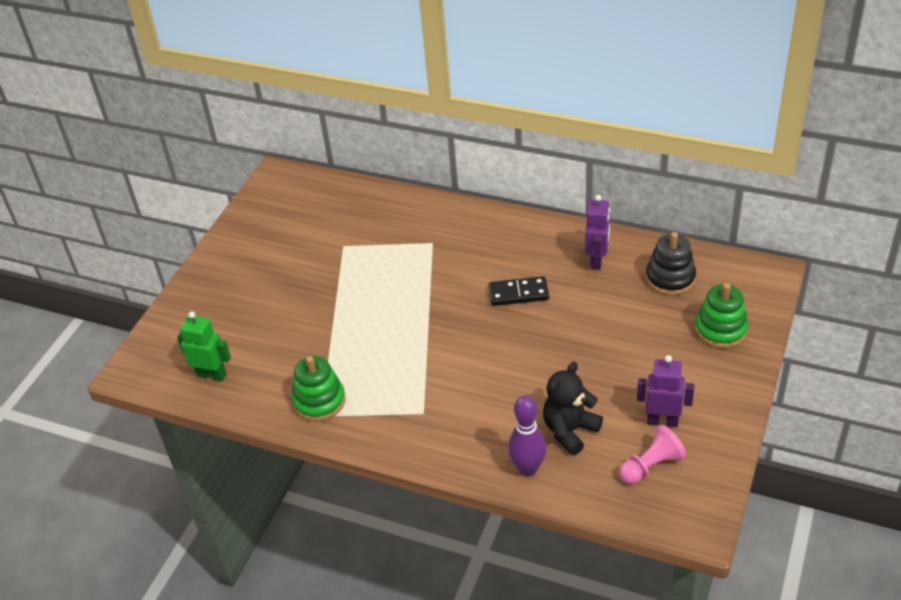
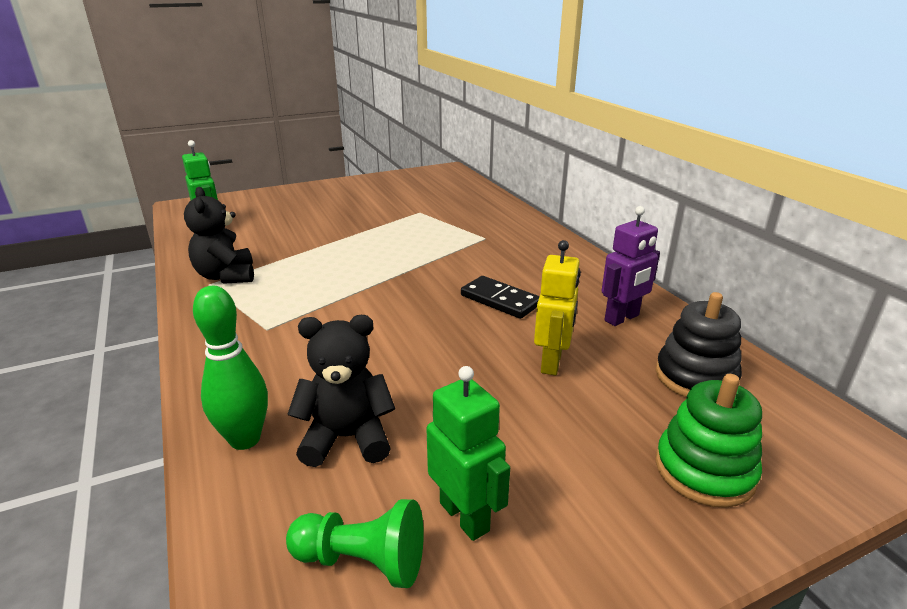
camera: 40 degrees right, 15 degrees down
green stacking toy [292,356,346,422] -> black teddy bear [184,187,254,284]
purple bowling pin [508,395,546,476] -> green bowling pin [193,286,268,450]
pink pawn [619,425,686,484] -> green pawn [286,499,424,588]
purple robot [637,355,694,427] -> green robot [426,366,510,541]
none -> yellow robot [534,240,581,375]

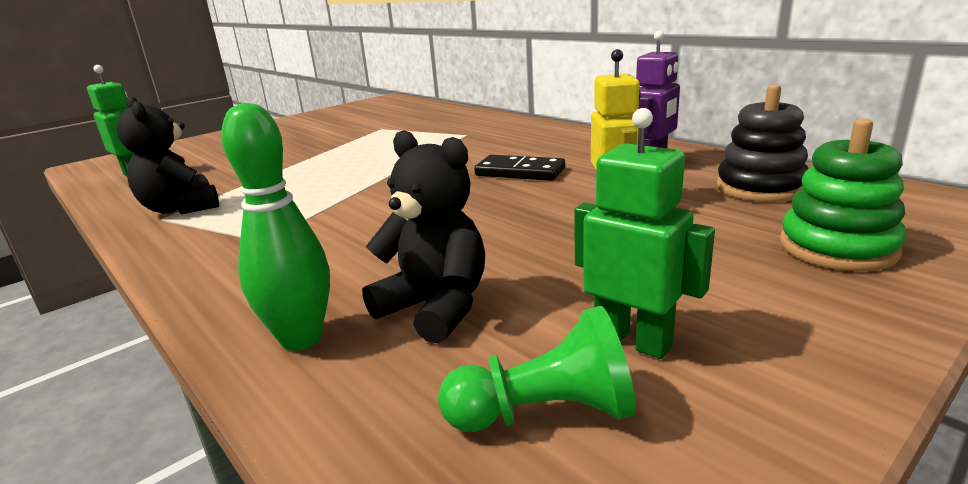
camera: 15 degrees left, 5 degrees down
black teddy bear [287,315,395,467] -> black teddy bear turned 60 degrees clockwise [362,130,485,343]

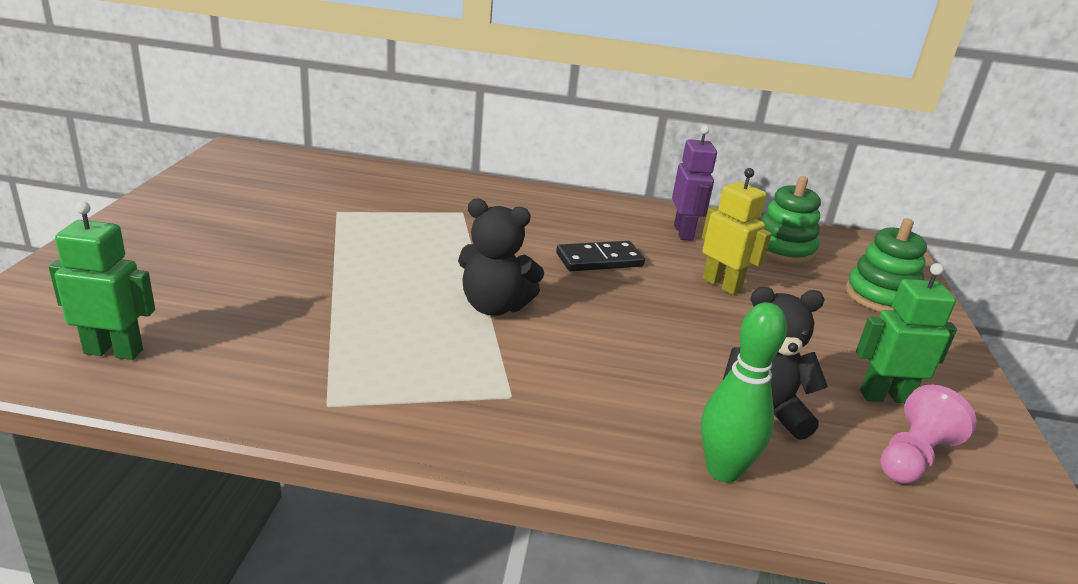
camera: 45 degrees left, 5 degrees up
black teddy bear [116,96,219,214] -> black teddy bear moved to [458,199,544,316]
green pawn [438,306,636,432] -> pink pawn [880,385,977,484]
black stacking toy [717,84,809,202] -> green stacking toy [761,176,821,264]

